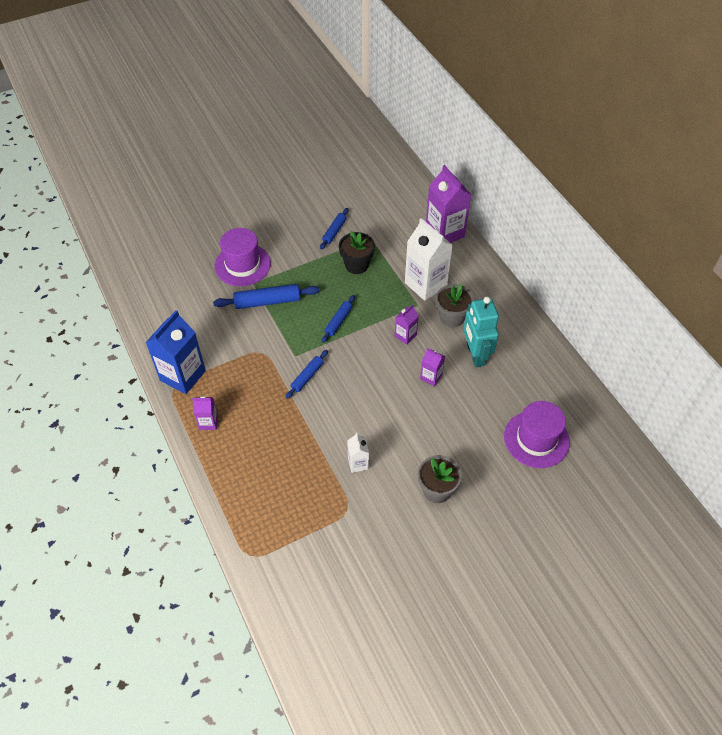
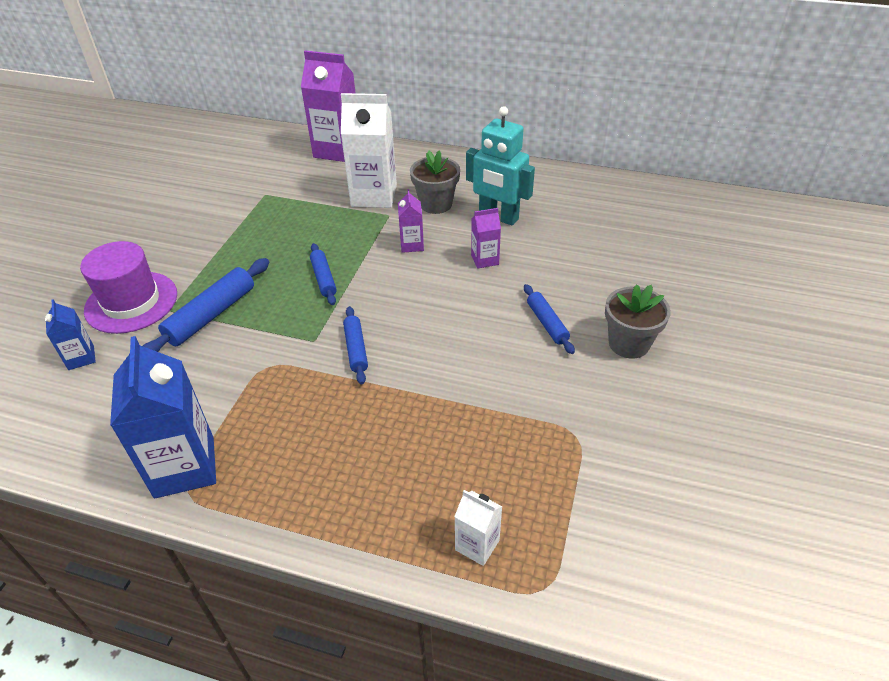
camera: 45 degrees left, 10 degrees down
purple carton [192,396,218,430] -> none
blue rolling pin [320,208,349,250] -> blue rolling pin moved to [524,284,575,354]
black flower pot [339,231,375,274] -> none
white carton [347,433,369,473] -> white carton moved to [454,490,503,566]
purple hat [504,401,570,468] -> none
none -> blue carton [45,299,96,370]

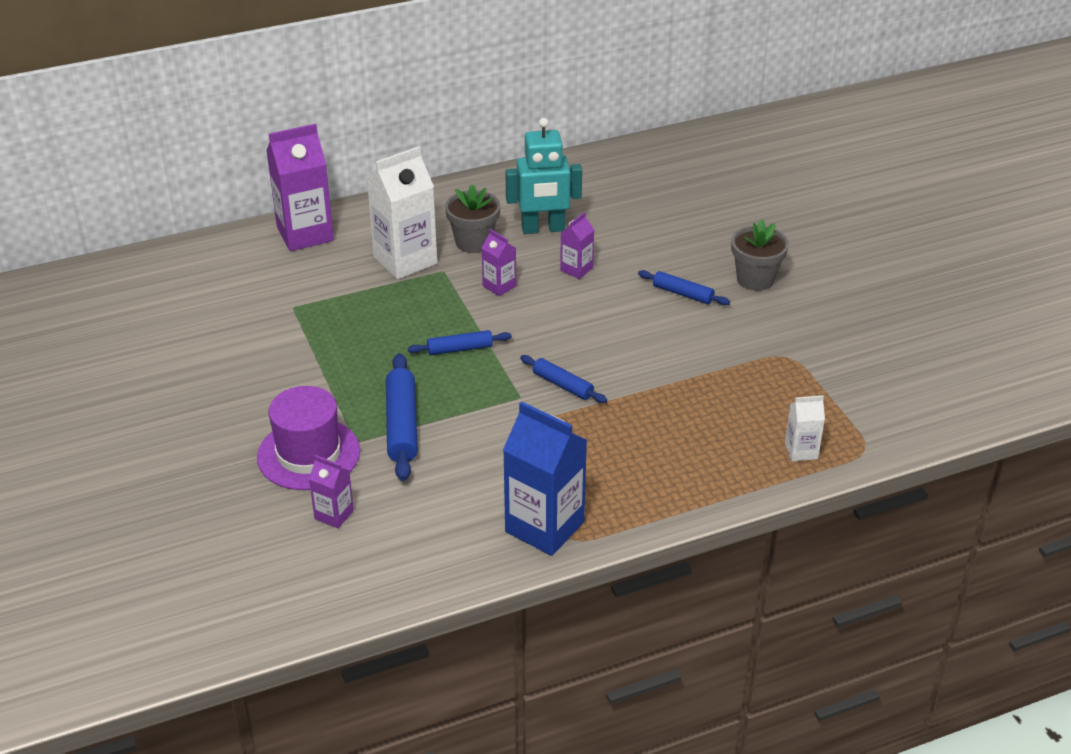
camera: 40 degrees left, 5 degrees down
blue carton [45,299,96,370] -> purple carton [309,455,354,528]
blue rolling pin [310,243,337,305] -> blue rolling pin turned 45 degrees counterclockwise [408,330,512,355]

